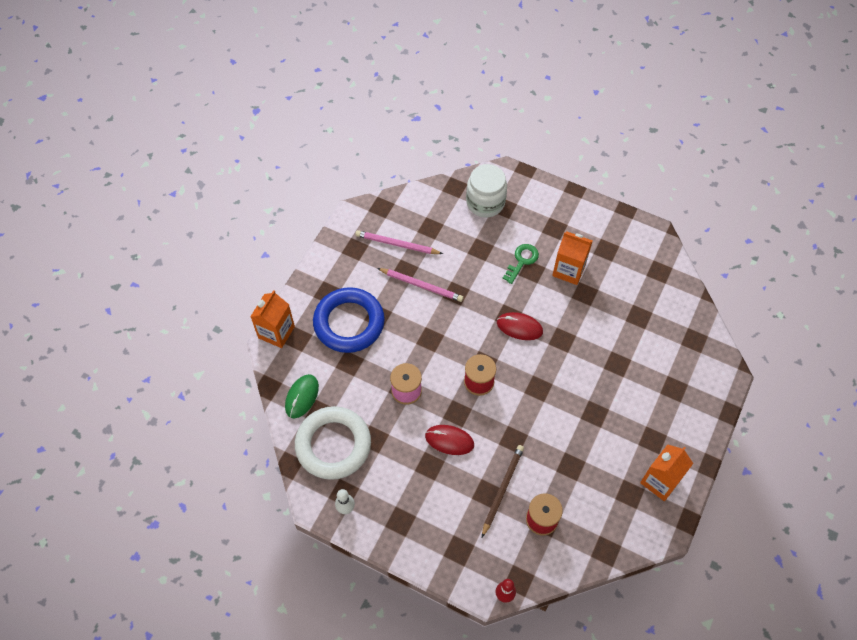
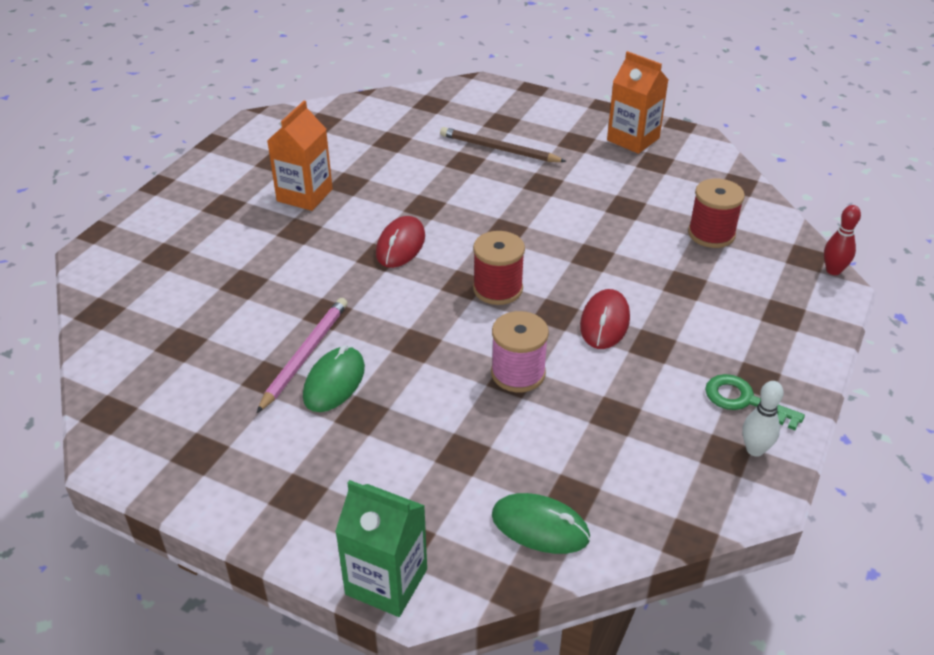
camera: 90 degrees left, 20 degrees down
orange carton [250,290,295,348] -> green carton [335,480,427,617]
white ring [295,406,371,480] -> none
blue ring [313,287,385,353] -> none
pink pencil [355,230,443,254] -> none
white jar [466,164,507,217] -> none
brown pencil [482,445,524,537] -> brown pencil moved to [440,127,566,162]
green key [502,244,539,284] -> green key moved to [705,374,805,430]
none -> green mouse [303,345,365,412]

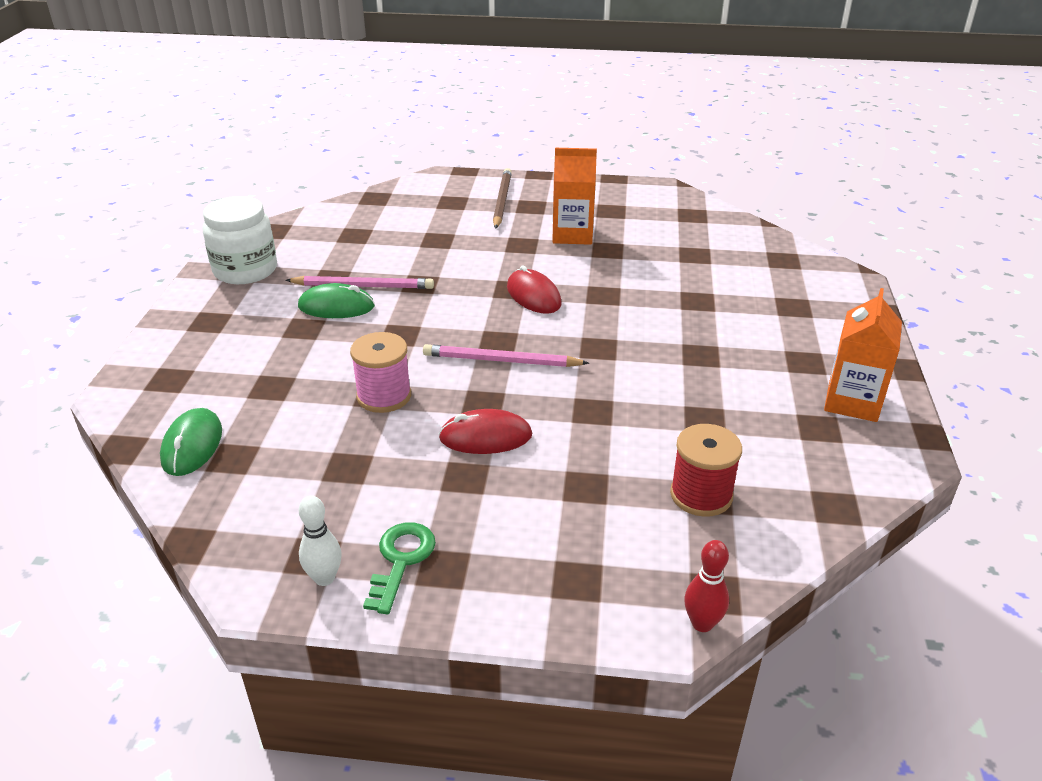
camera: 70 degrees right, 5 degrees down
green carton [335,480,427,617] -> none
red mouse [376,216,425,268] -> red mouse turned 60 degrees clockwise [507,265,562,314]
brown pencil [440,127,566,162] -> brown pencil moved to [493,168,512,229]
red spool [473,231,525,305] -> pink pencil [423,344,589,367]
none -> white jar [203,196,277,284]

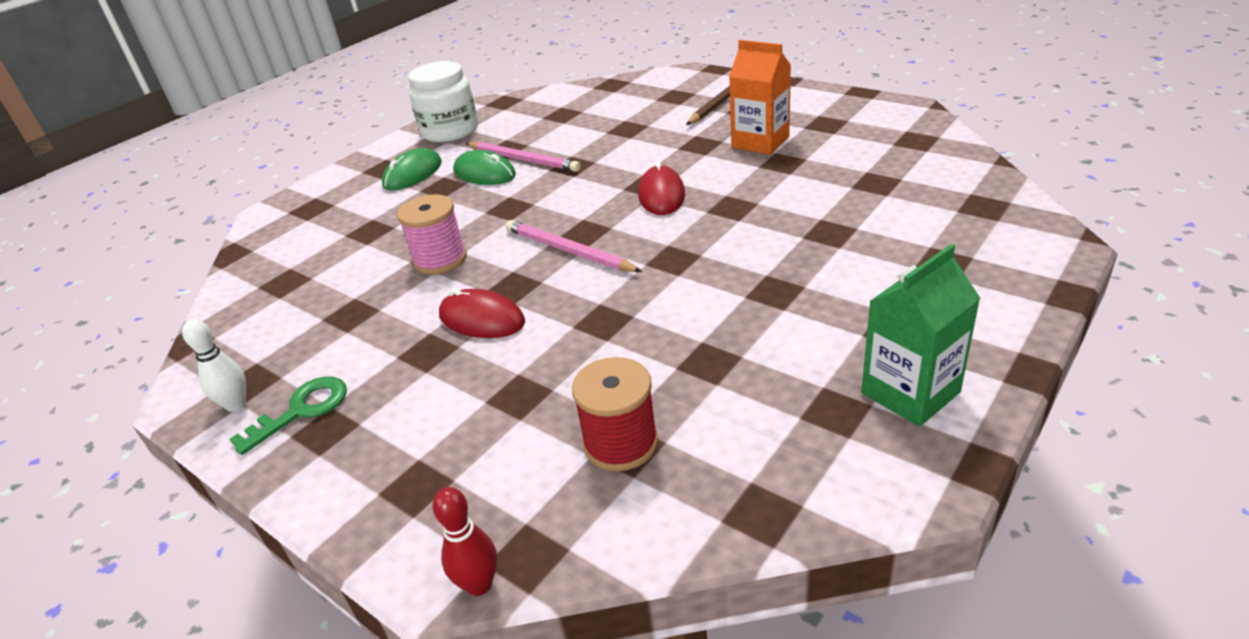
camera: 35 degrees right, 0 degrees up
green mouse [160,408,222,476] -> green mouse moved to [382,148,442,191]
orange carton [824,288,902,422] -> green carton [861,244,981,427]

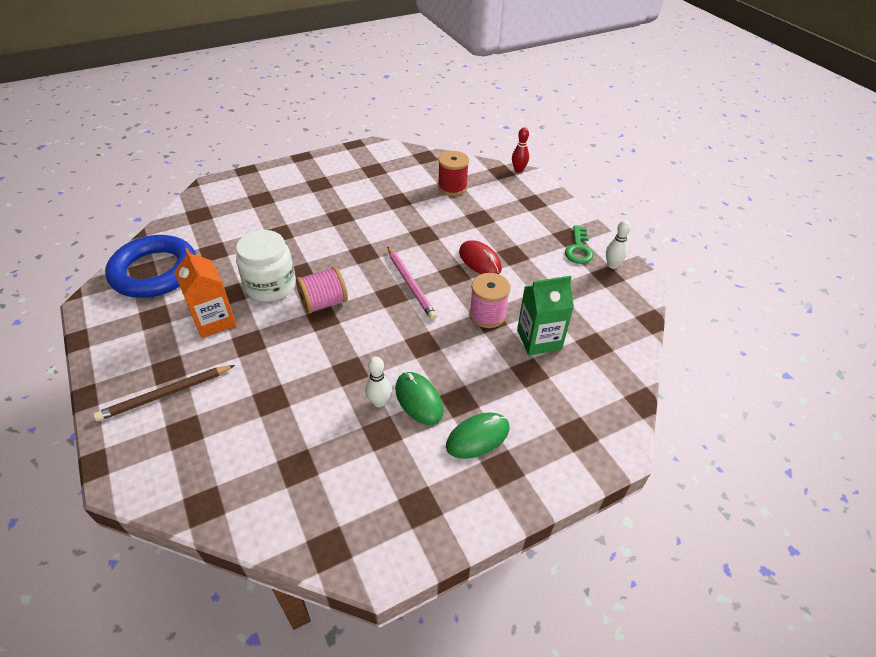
camera: 160 degrees left, 10 degrees up
green key [230,376,347,455] -> green key turned 60 degrees counterclockwise [565,225,593,264]
white jar [408,61,478,142] -> white jar moved to [236,230,296,302]
pink pencil [466,142,581,172] -> white bowling pin [365,356,391,407]
red mouse [638,161,685,215] -> pink spool [296,266,348,314]
green carton [861,244,981,427] -> green carton moved to [517,276,574,355]
none -> blue ring [105,235,196,298]

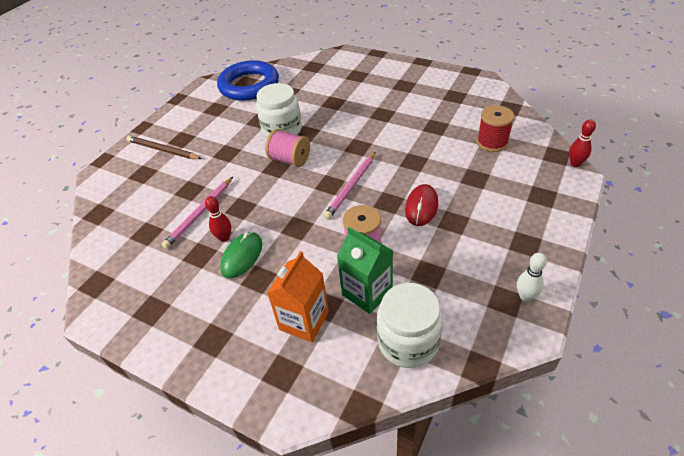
camera: 60 degrees right, 0 degrees up
orange carton [174,248,237,338] -> orange carton moved to [267,251,329,342]
white bowling pin [365,356,391,407] -> red bowling pin [205,196,231,242]
green mouse [446,412,509,459] -> none
green key [565,225,593,264] -> none
none -> pink pencil [162,177,233,249]
none -> white jar [377,283,443,368]

